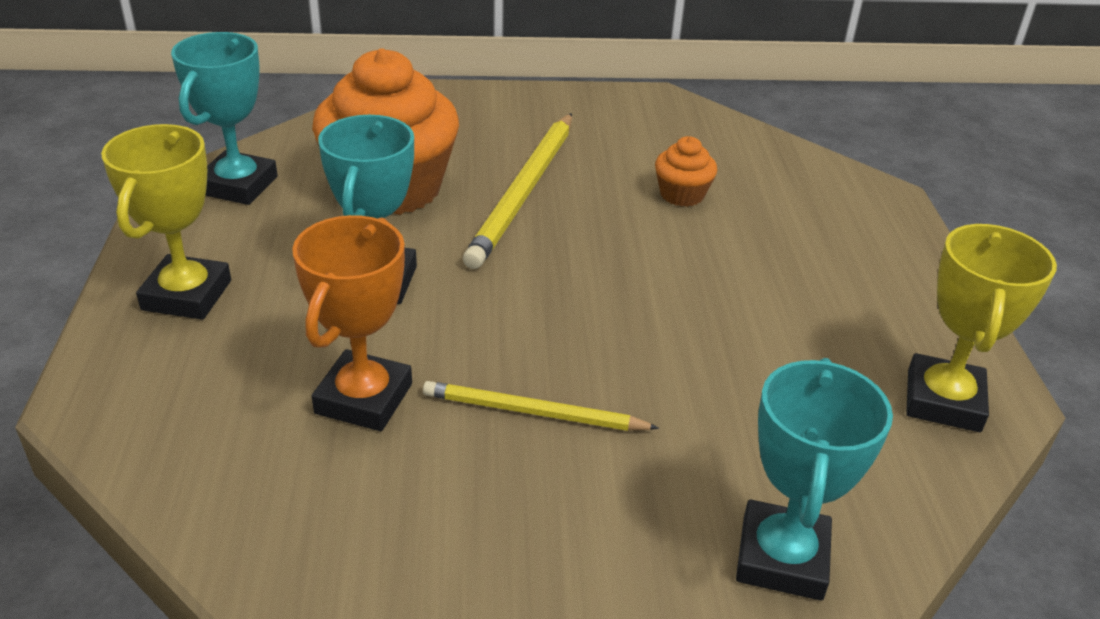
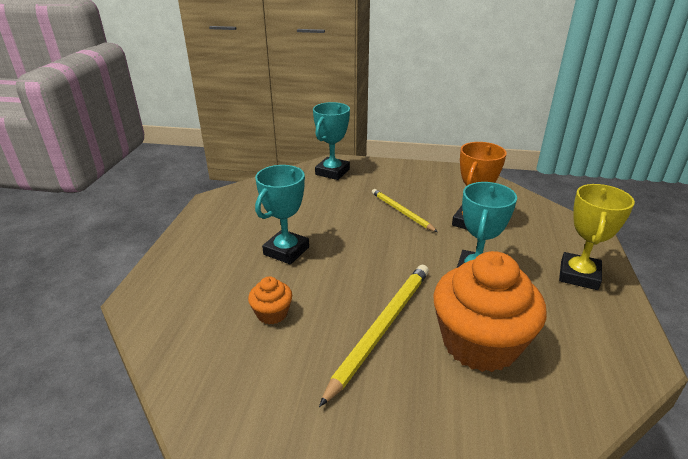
camera: 165 degrees left, 5 degrees down
turquoise trophy [171,32,278,205] -> turquoise trophy moved to [255,165,309,265]
yellow pencil [423,381,659,431] -> yellow pencil turned 150 degrees counterclockwise [372,189,438,232]
yellow trophy [906,224,1057,432] -> none

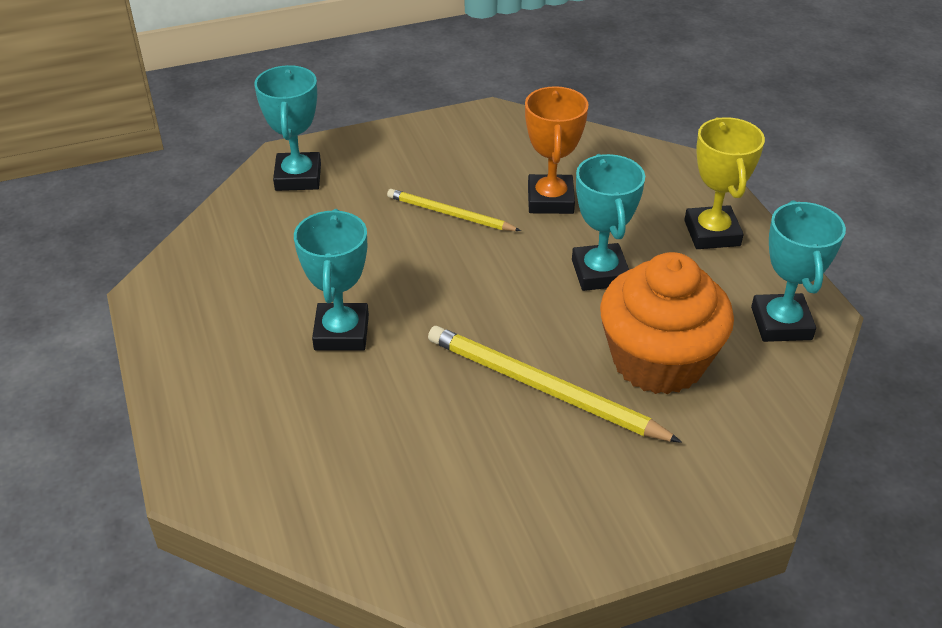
camera: 30 degrees left, 10 degrees up
orange cupcake [248,276,292,324] -> none
yellow pencil [319,265,429,407] -> yellow pencil turned 60 degrees counterclockwise [428,326,682,443]
none -> turquoise trophy [751,200,846,342]

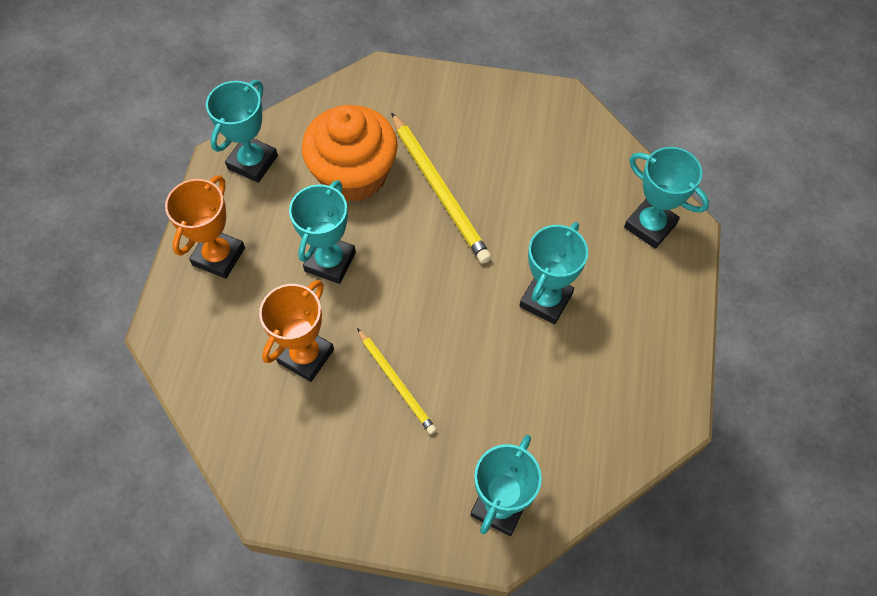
camera: 150 degrees left, 20 degrees up
yellow trophy [684,117,765,249] -> orange trophy [165,175,245,279]
none -> turquoise trophy [624,147,709,249]

